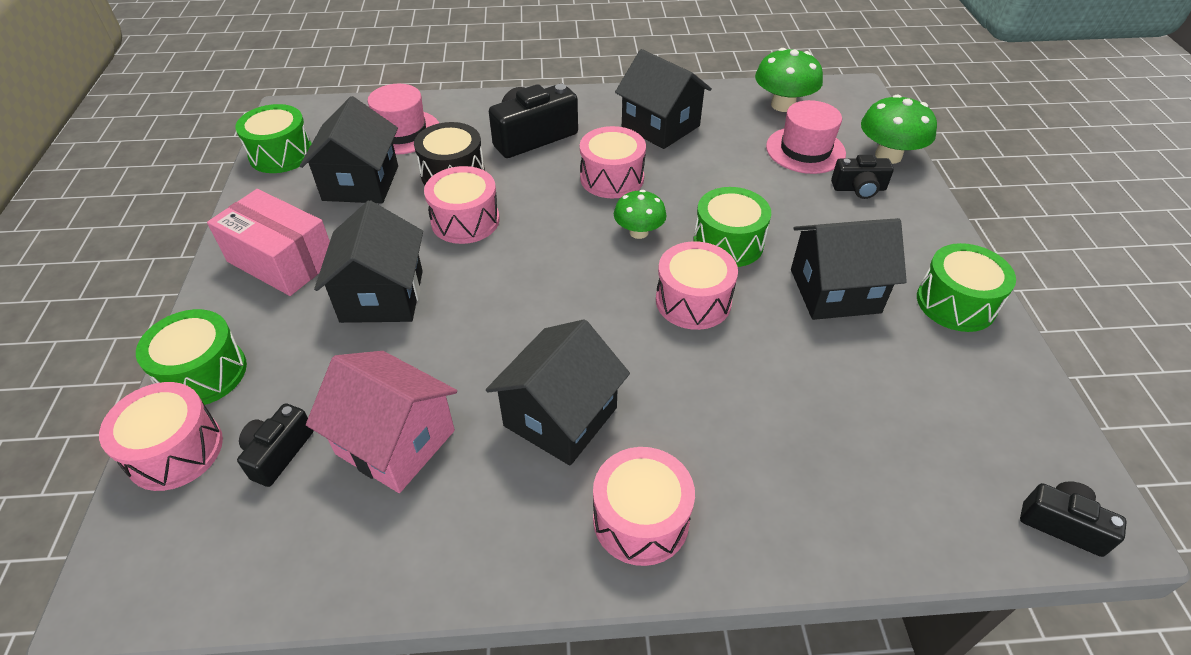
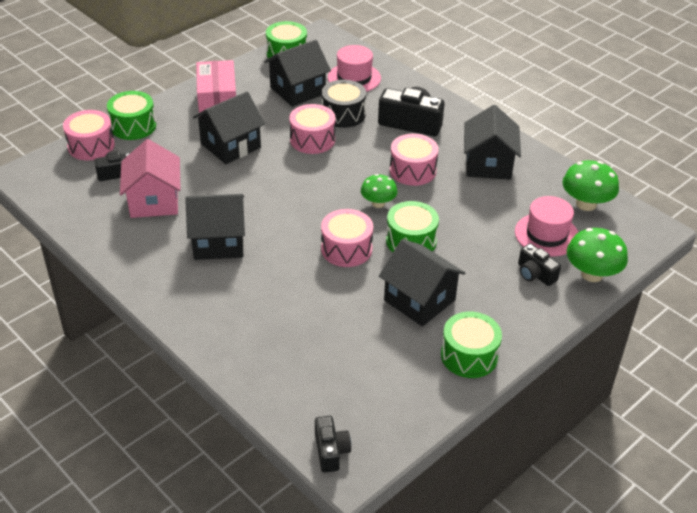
camera: 50 degrees right, 5 degrees down
pink drum [593,447,695,566] -> none

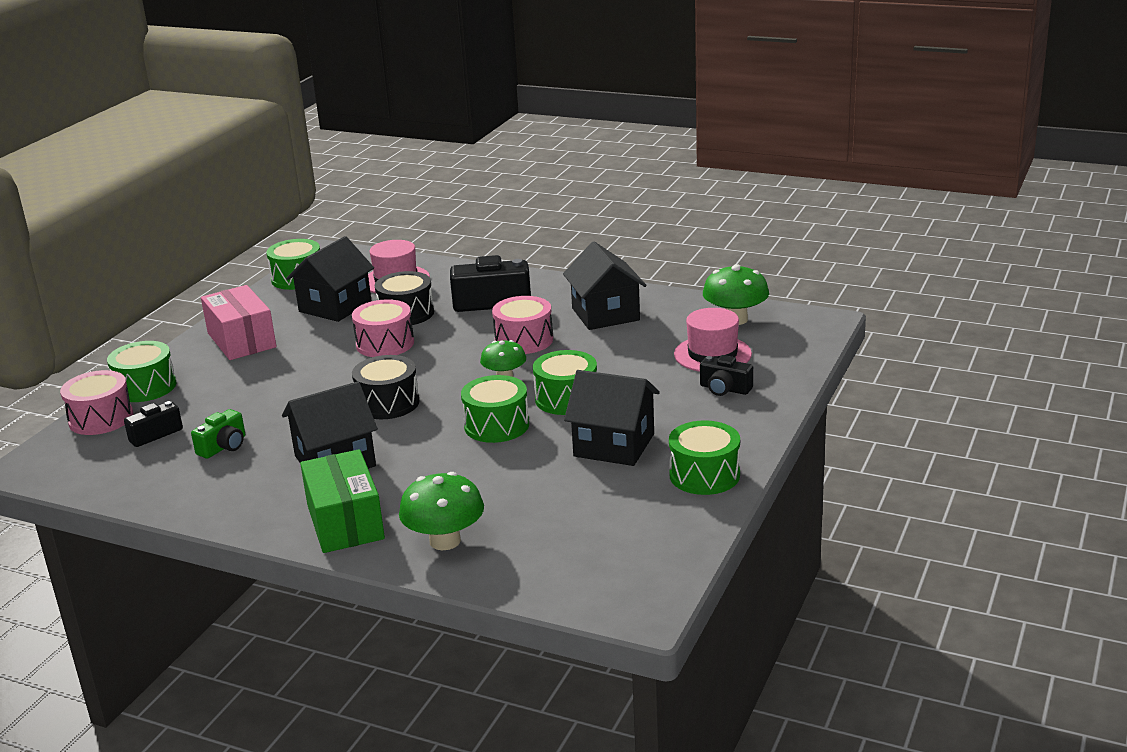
camera: 20 degrees left, 15 degrees down
pink house [120,139,181,218] -> green camera [191,409,245,459]
black house [193,91,265,164] -> none
black camera [315,416,351,473] -> none
pink drum [321,209,373,267] -> green drum [461,375,529,443]
green mushroom [567,228,628,282] -> green mushroom moved to [399,472,484,550]
none -> green box [300,449,385,553]
none -> black drum [352,355,420,419]

